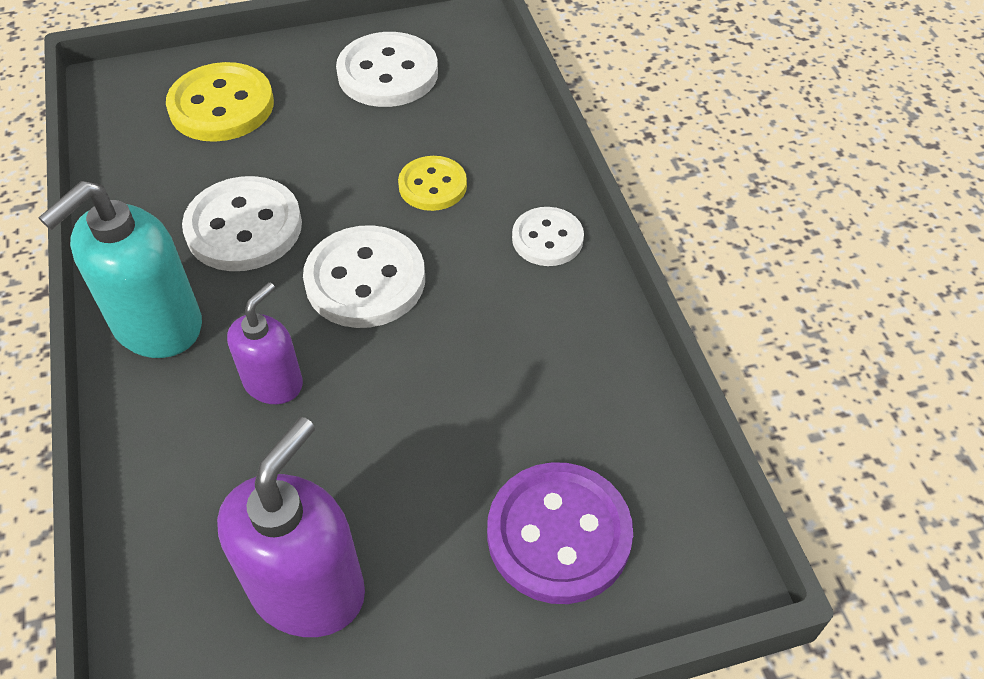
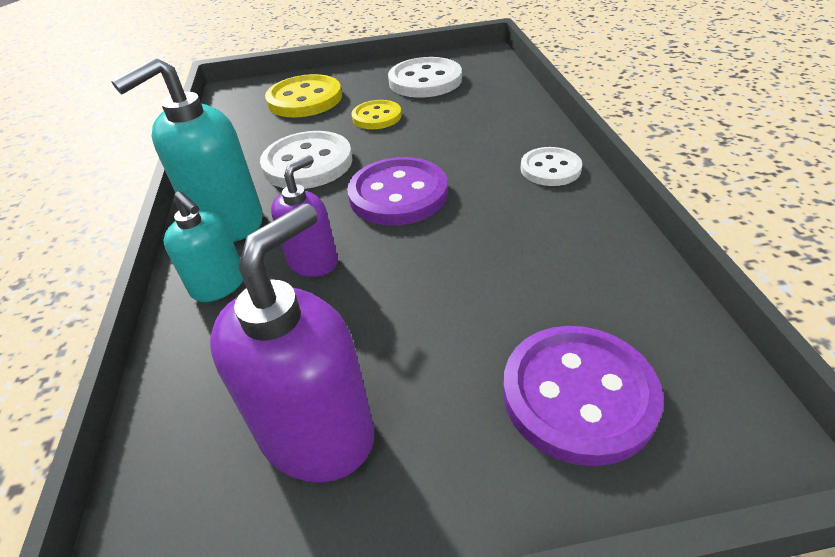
camera: 10 degrees right, 10 degrees down
white button [303,225,425,328] -> purple button [347,157,448,226]
yellow button [398,156,467,211] -> yellow button moved to [351,100,401,129]
none -> turquoise soap dispenser [163,191,243,302]

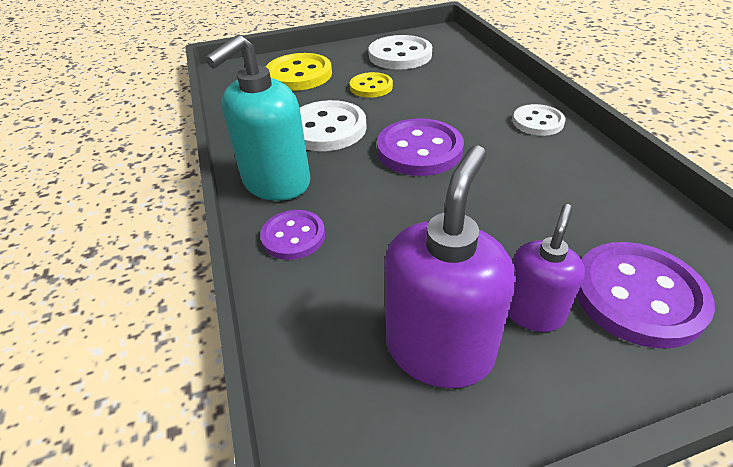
camera: 10 degrees left, 0 degrees up
turquoise soap dispenser [163,191,243,302] -> purple button [260,210,325,260]
purple soap dispenser [271,155,338,277] -> purple soap dispenser moved to [508,204,585,332]

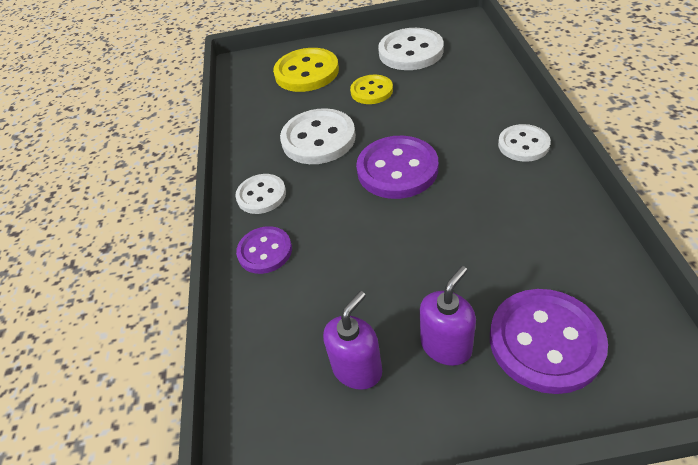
camera: 15 degrees right, 5 degrees up
turquoise soap dispenser [205,34,310,201] -> white button [235,174,286,214]
purple soap dispenser [384,145,516,388] -> purple soap dispenser [323,291,382,390], size x0.60

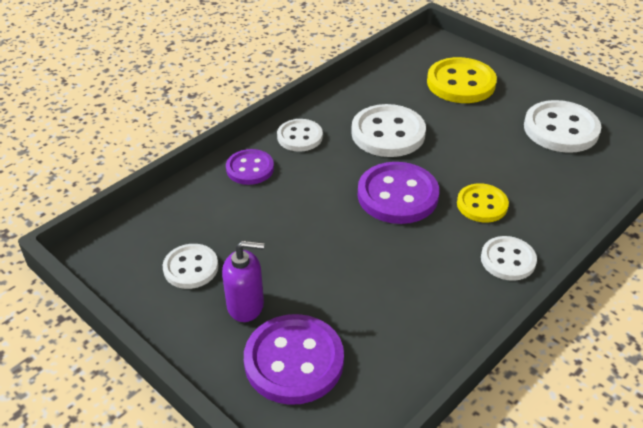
camera: 45 degrees right, 5 degrees down
purple soap dispenser [323,291,382,390] -> white button [162,244,218,289]
yellow button [350,75,393,104] -> yellow button moved to [457,183,509,223]

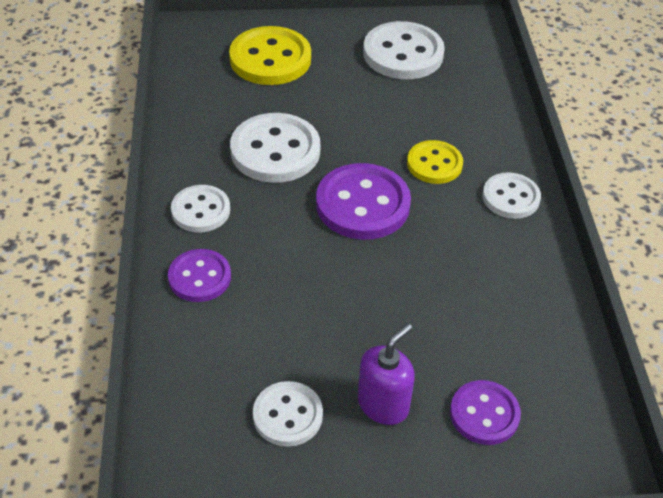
camera: 50 degrees left, 5 degrees up
purple button [244,314,344,405] -> purple button [450,380,521,445], size x0.61

